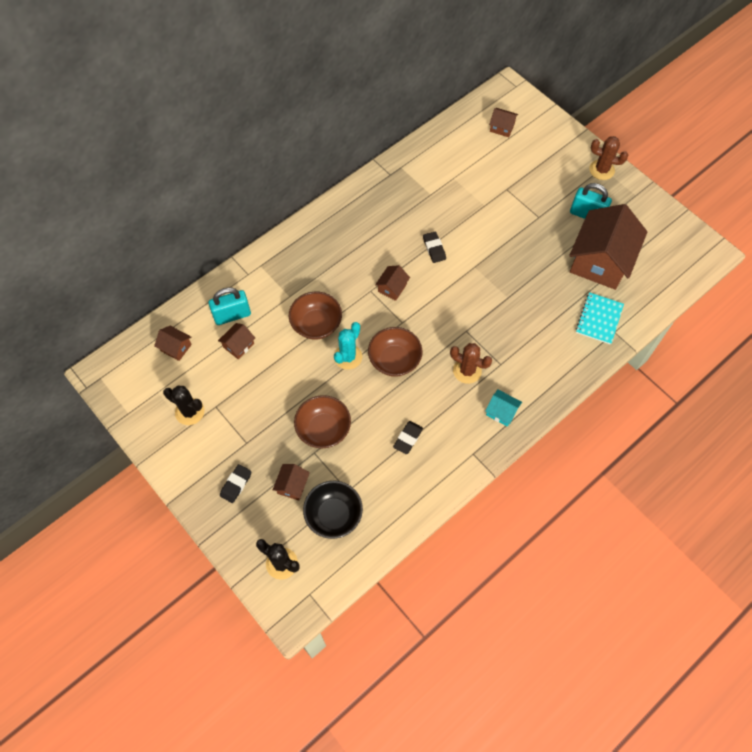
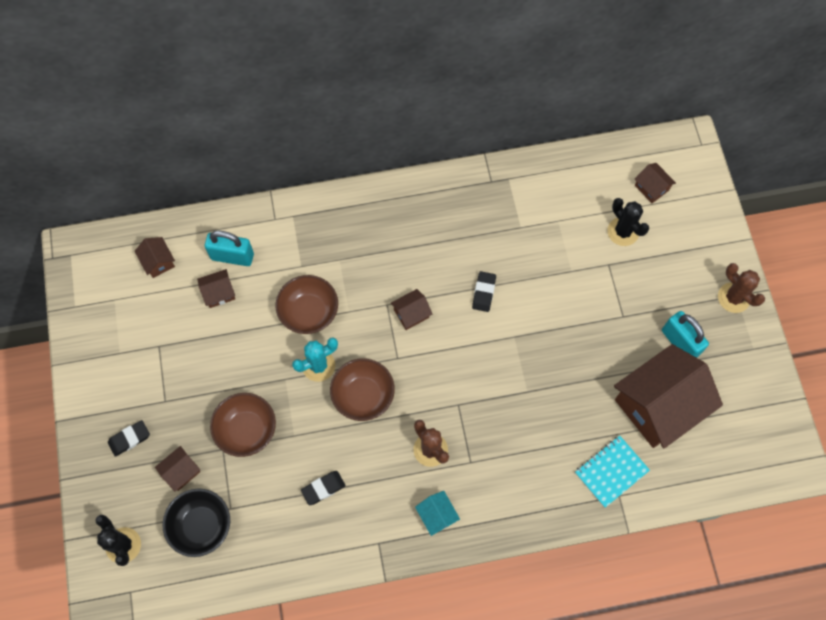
camera: 30 degrees right, 5 degrees up
black cactus [163,385,205,425] -> black cactus moved to [608,198,649,246]

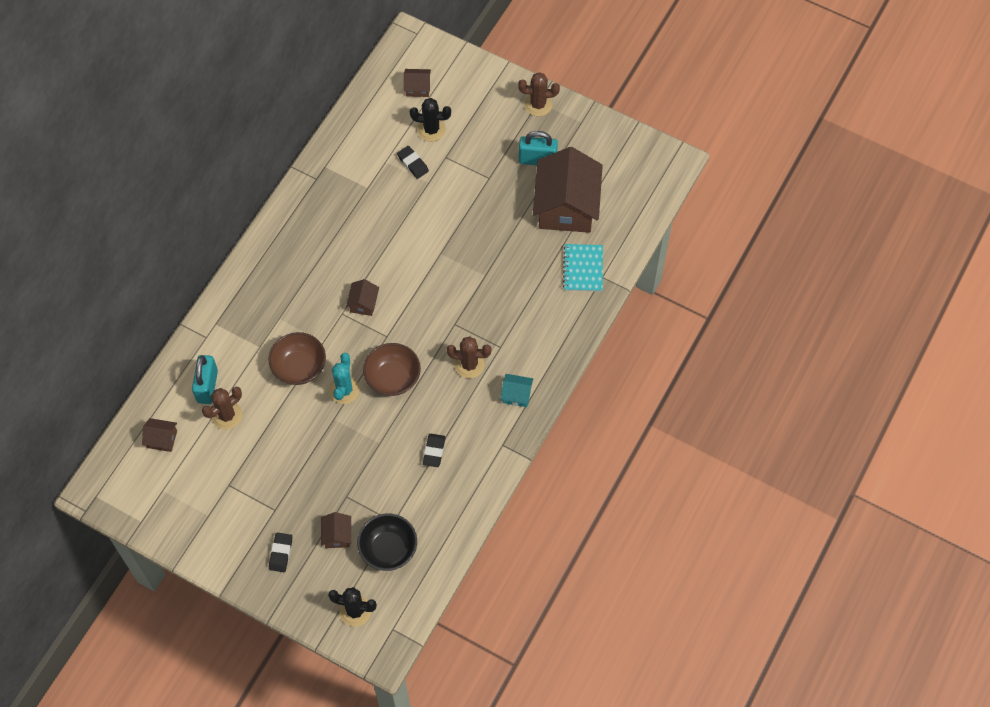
camera: 50 degrees left, 5 degrees down
brown house [197,269,235,308] -> brown cactus [202,387,242,429]
turquoise padlock [205,231,254,266] -> turquoise padlock turned 45 degrees counterclockwise [192,355,218,404]
brown bowl [210,393,276,457] -> none
black eraser [472,271,496,312] -> black eraser moved to [397,146,429,179]

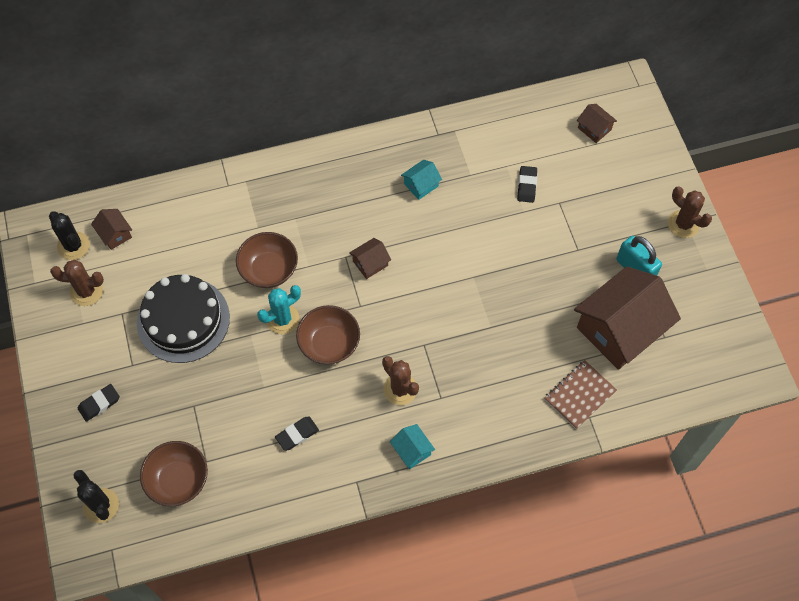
camera: 45 degrees right, 0 degrees up
turquoise padlock [192,355,218,404] -> none
brown cactus [202,387,242,429] -> brown cactus moved to [50,259,104,306]
brown house [321,512,351,548] -> none
black bowl [357,513,417,571] -> brown bowl [140,441,208,506]
black cactus [410,98,451,142] -> black cactus moved to [49,211,90,260]
turquoise notebook [563,244,603,292] -> brown notebook [544,360,617,429]
none -> black cake [137,274,230,363]
none -> turquoise house [401,160,442,200]

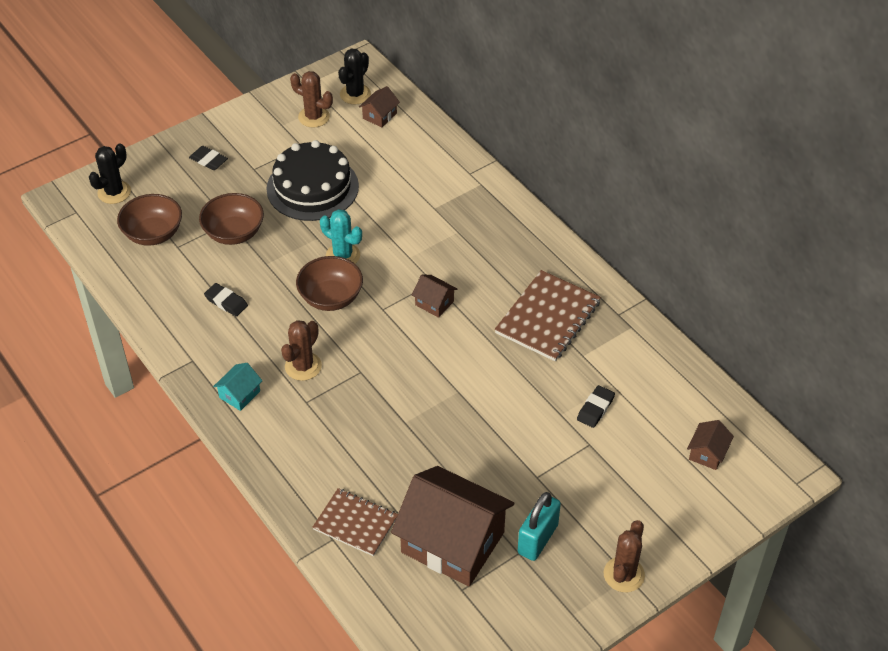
camera: 70 degrees right, 15 degrees down
brown cactus [50,259,104,306] -> brown cactus turned 45 degrees counterclockwise [290,71,333,128]
brown bowl [236,232,298,288] -> brown bowl moved to [199,193,264,245]
turquoise house [401,160,442,200] -> brown notebook [495,270,601,361]
black eraser [517,166,537,203] -> black eraser turned 45 degrees counterclockwise [577,385,615,428]

